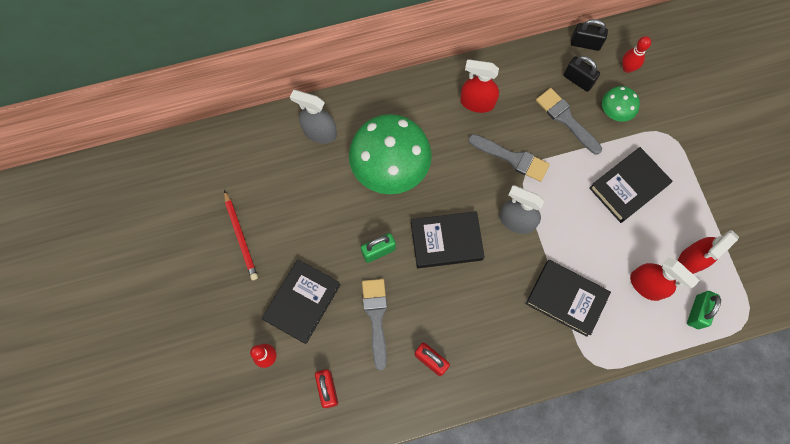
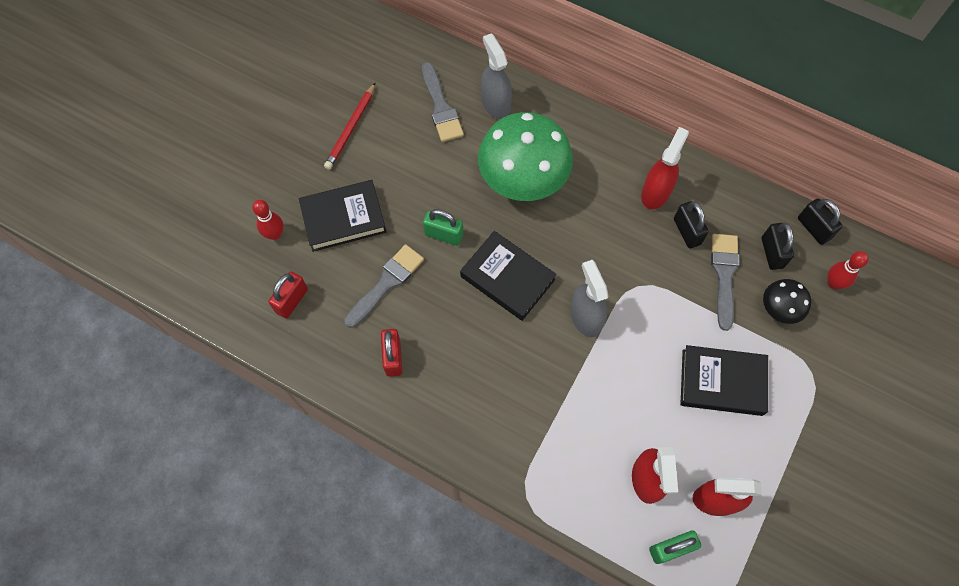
camera: 45 degrees right, 5 degrees down
red spray bottle [460,59,499,113] -> red spray bottle turned 60 degrees clockwise [641,127,689,209]
grey brush [468,134,550,182] -> grey brush moved to [422,62,464,142]
black book [525,260,611,337] -> none
green mushroom [602,86,640,122] -> black mushroom [763,279,811,324]
none -> black padlock [674,201,709,248]

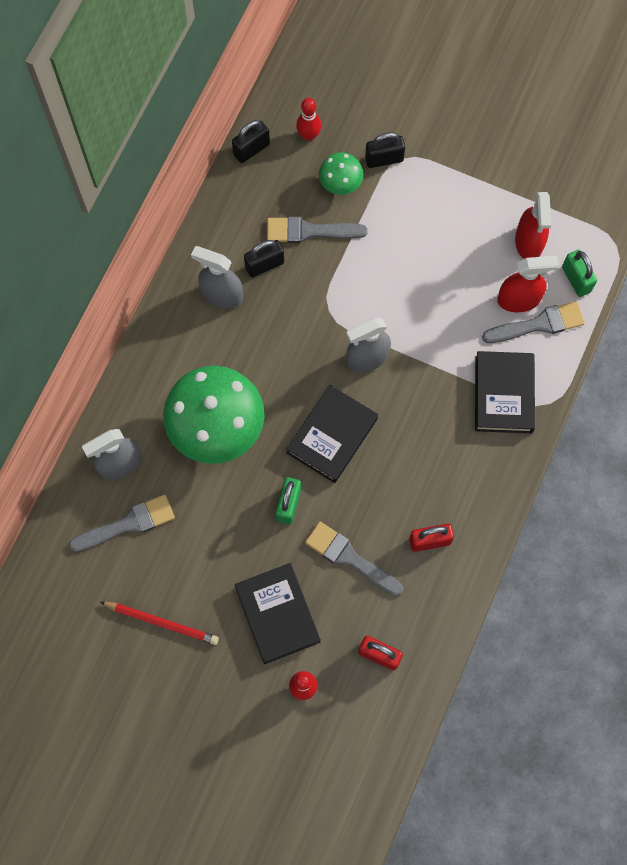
camera: 95 degrees left, 5 degrees up
red spray bottle [641,127,689,209] -> grey spray bottle [191,246,243,309]
black book [680,345,768,416] -> black book moved to [475,351,535,433]
black padlock [762,223,794,270] -> black padlock moved to [365,132,405,168]
black mushroom [763,279,811,324] -> green mushroom [319,152,363,195]
none -> grey brush [482,301,585,343]

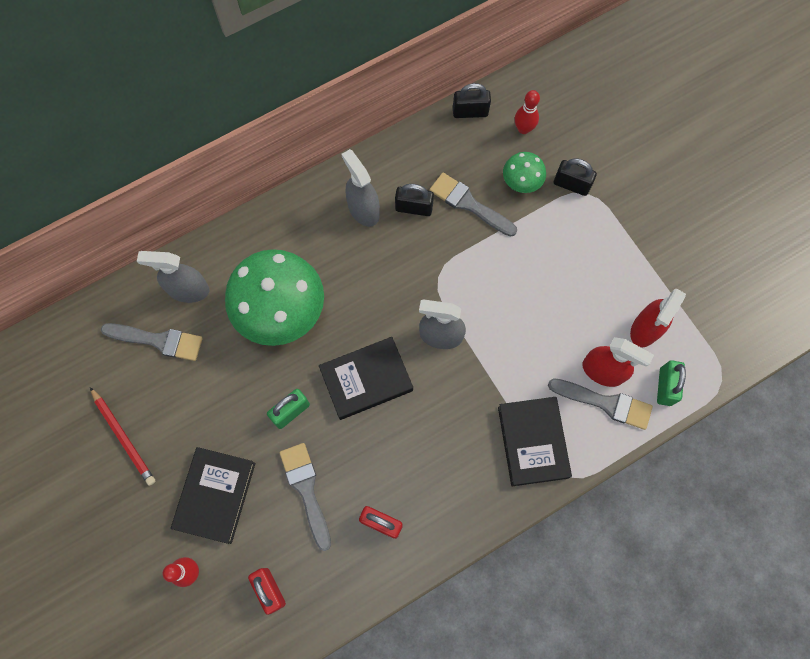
camera: 35 degrees right, 0 degrees up
black book [475,351,535,433] -> black book turned 45 degrees counterclockwise [498,397,572,486]

